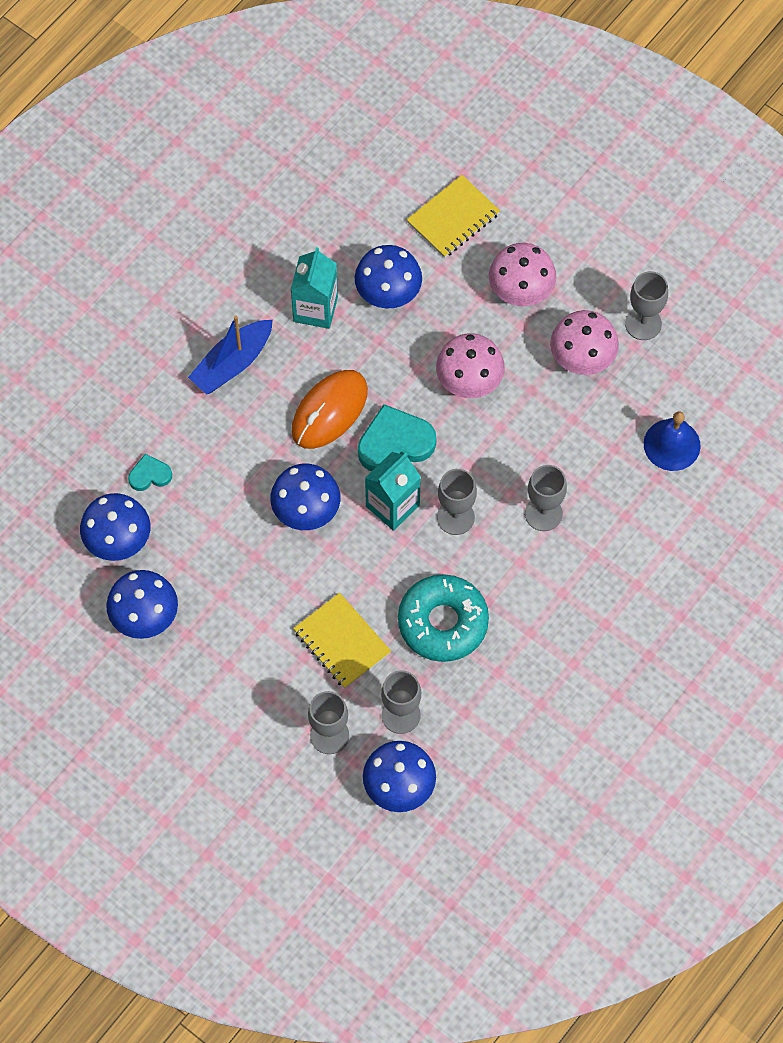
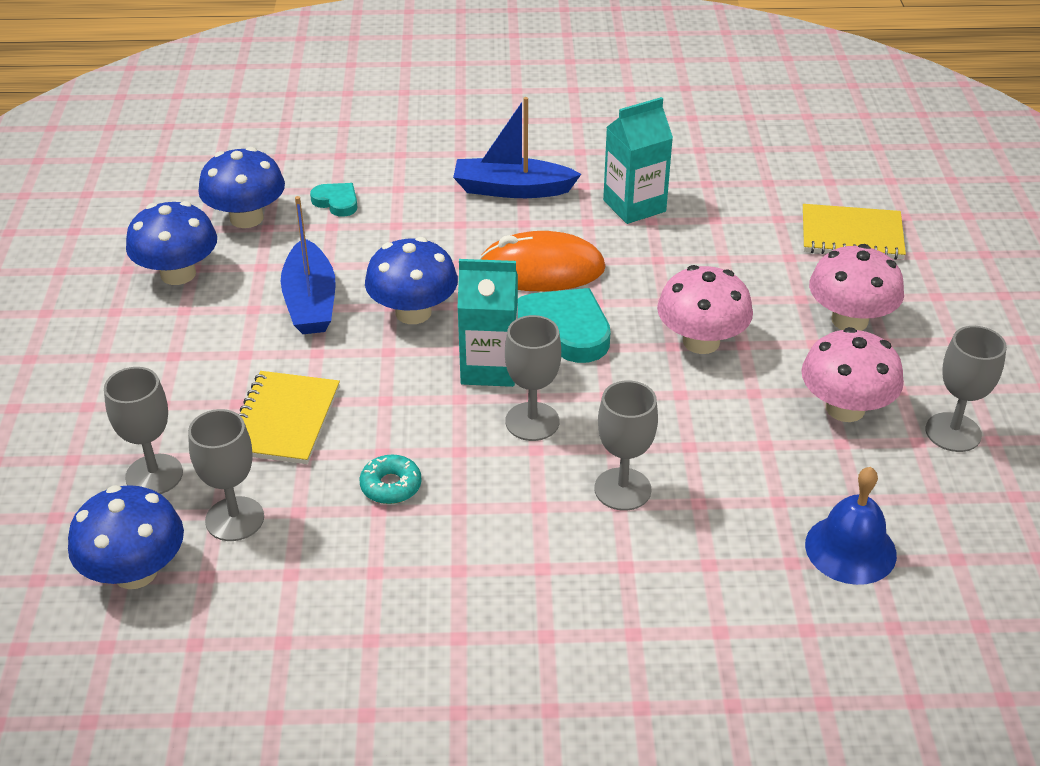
camera: 50 degrees right, 25 degrees down
blue mushroom [355,245,422,309] -> none
turquoise donut [398,574,489,662] -> turquoise donut [360,455,422,504], size x0.46
none -> blue boat [281,196,336,334]

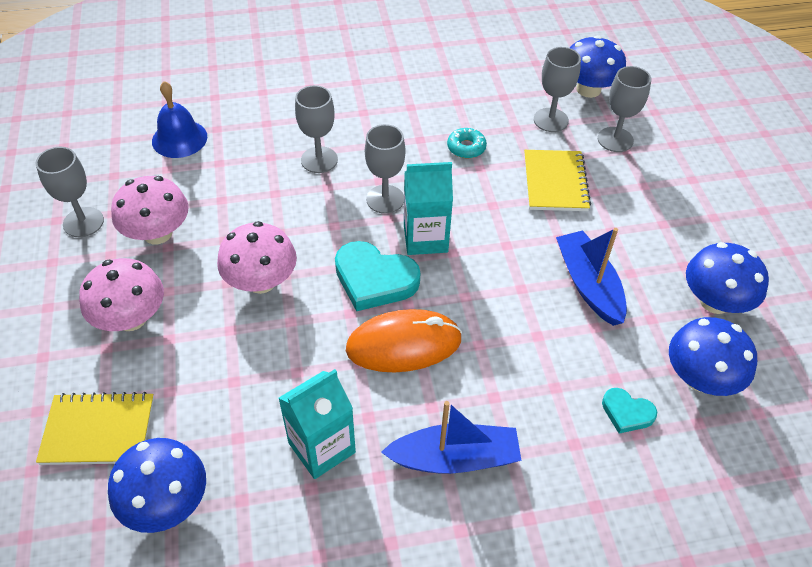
camera: 170 degrees right, 10 degrees up
blue mushroom [365,237,458,324] -> blue mushroom moved to [108,438,206,533]

